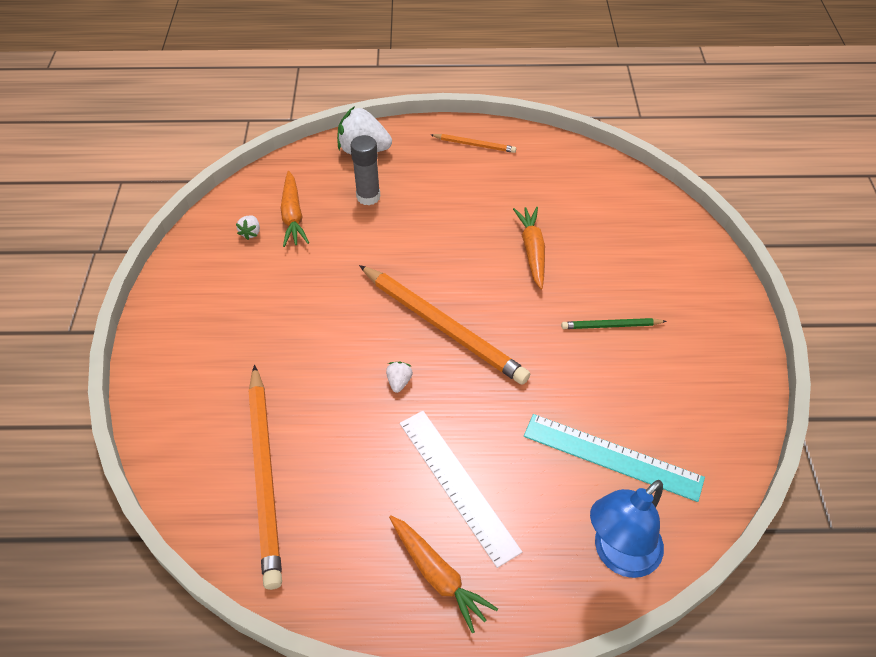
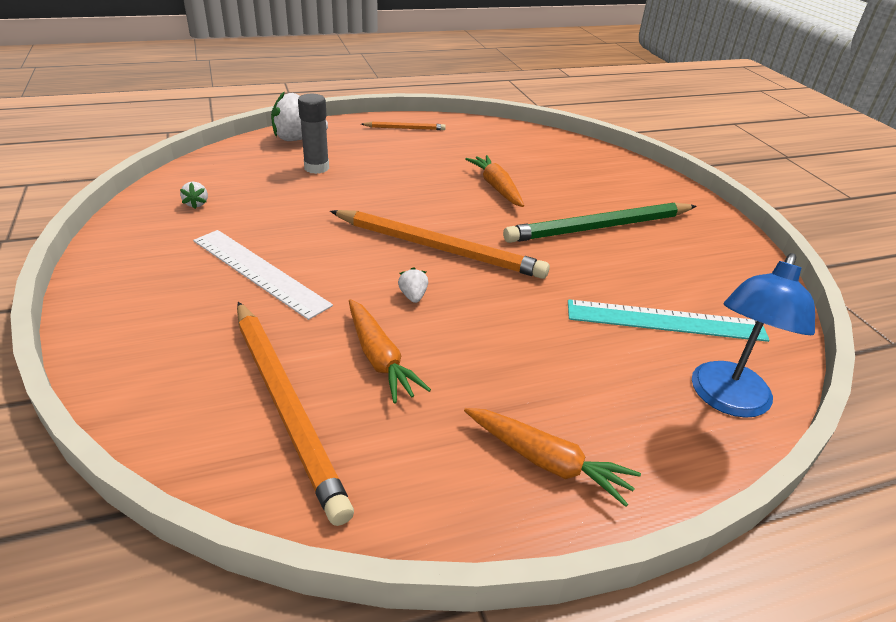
camera: 20 degrees left, 15 degrees down
orange carrot [280,171,309,247] -> orange carrot moved to [349,299,431,403]
white ruler [400,411,522,568] -> white ruler moved to [193,230,333,320]
green pencil [561,318,667,329] -> green pencil [503,202,696,243], size x2.07

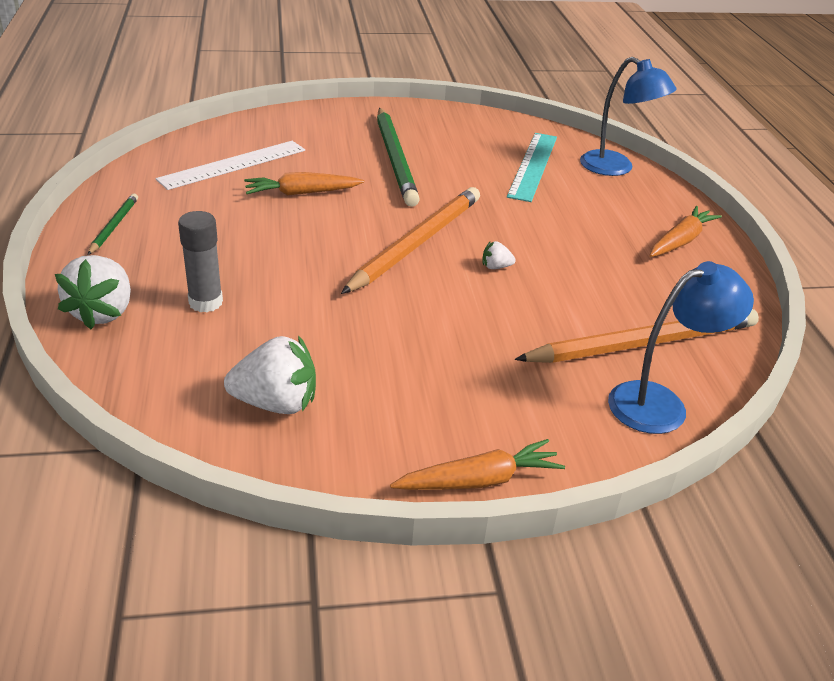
camera: 80 degrees left, 0 degrees up
white strawberry [180,182,208,209] -> white strawberry [224,335,316,414], size x2.18
white ruler [193,230,333,320] -> white ruler moved to [156,141,305,190]
orange carrot [349,299,431,403] -> orange carrot moved to [390,439,565,490]
orange pencil [361,122,446,130] -> green pencil [88,193,138,255]
none -> blue lamp [608,261,754,434]

